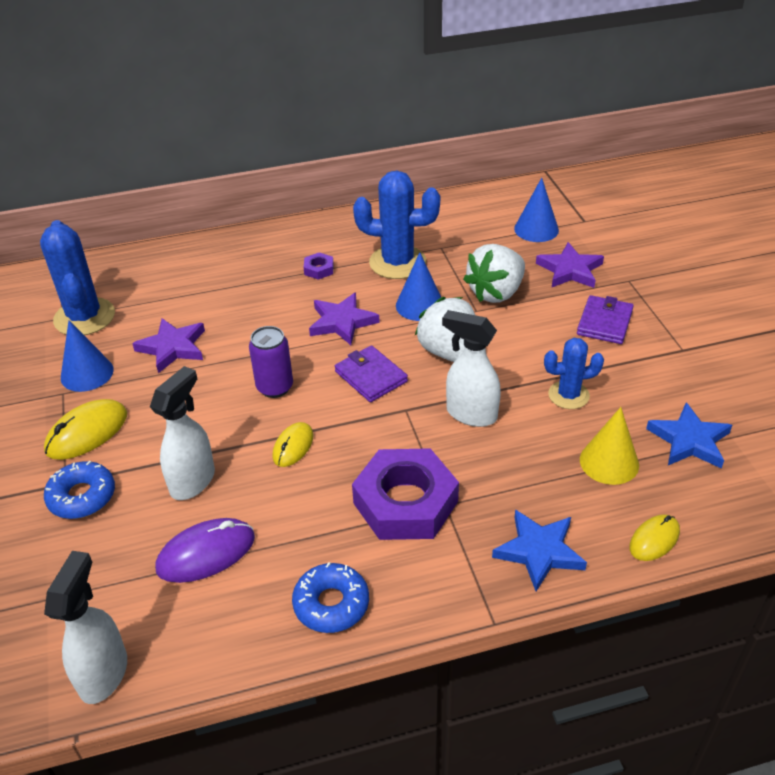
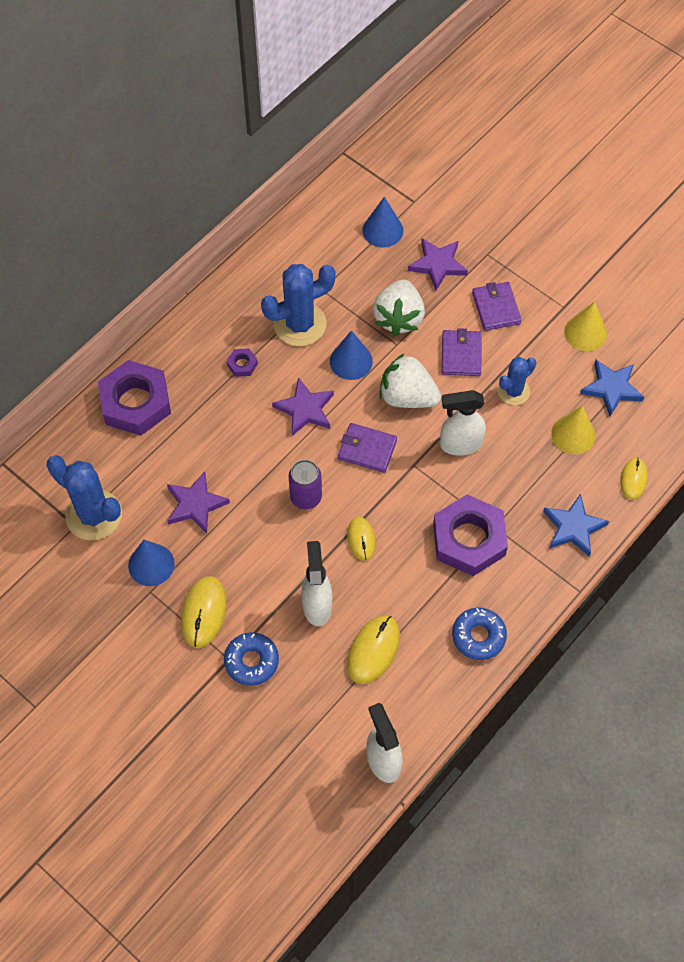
camera: 35 degrees left, 20 degrees up
purple mouse [155,518,255,583] -> yellow mouse [347,615,400,684]
none -> purple nut [98,360,171,435]
none -> purple wallet [441,328,482,376]
none -> yellow cone [564,301,607,351]

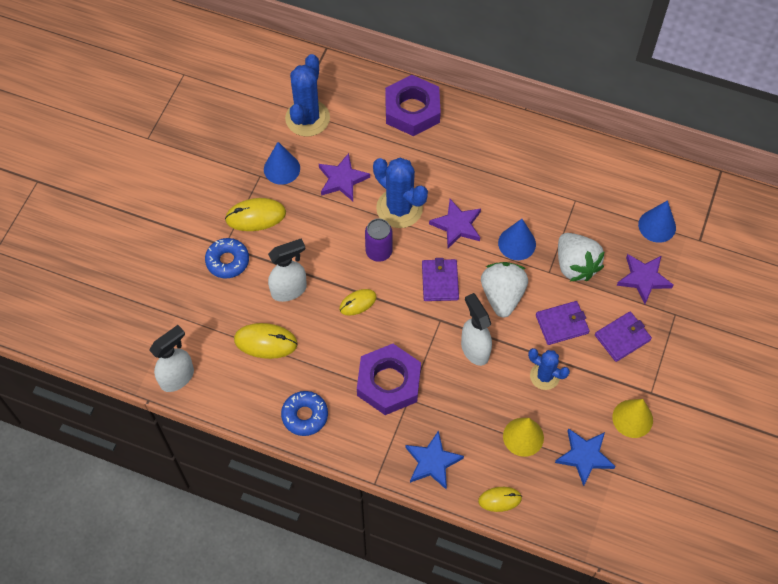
camera: 70 degrees right, 0 degrees up
purple nut [227,348,258,377] -> none
blue cactus [261,264,336,346] -> blue cactus moved to [373,158,428,228]
white strawberry [373,279,425,336] -> white strawberry turned 105 degrees counterclockwise [558,233,605,282]

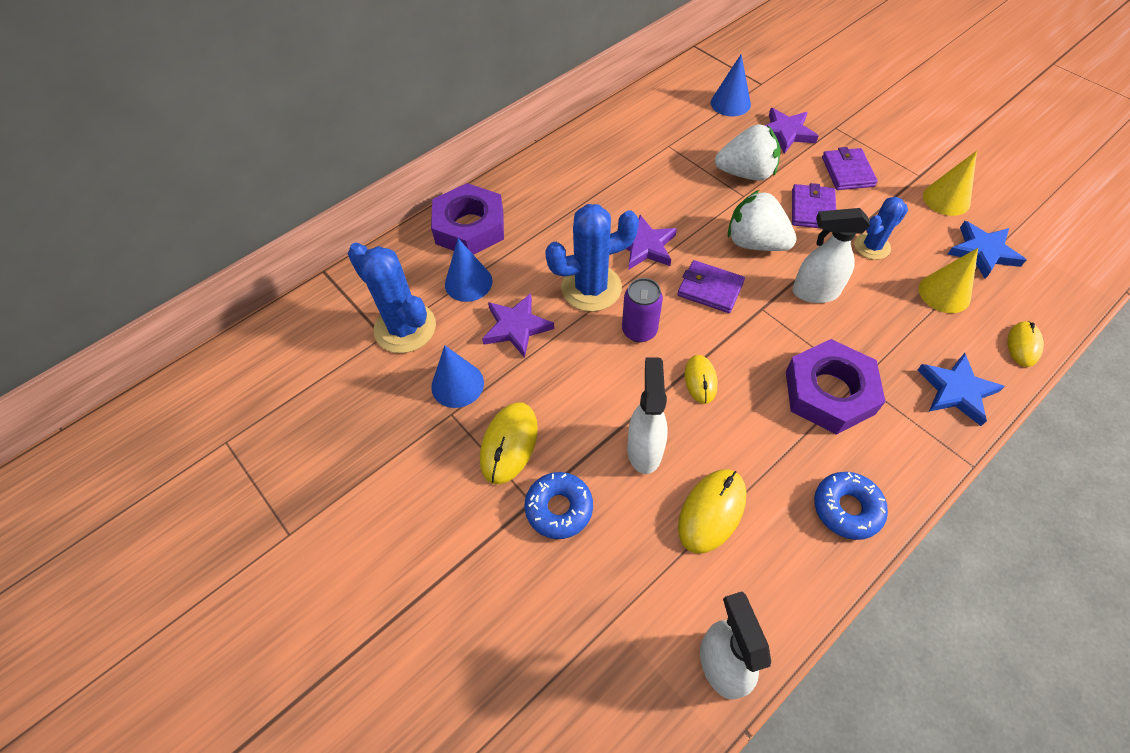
camera: 60 degrees left, 5 degrees down
blue cone [498,219,536,260] -> blue cone moved to [445,238,493,302]

